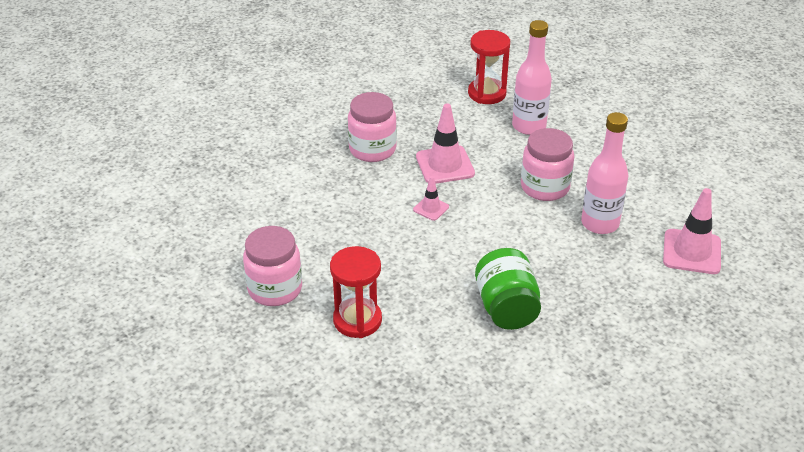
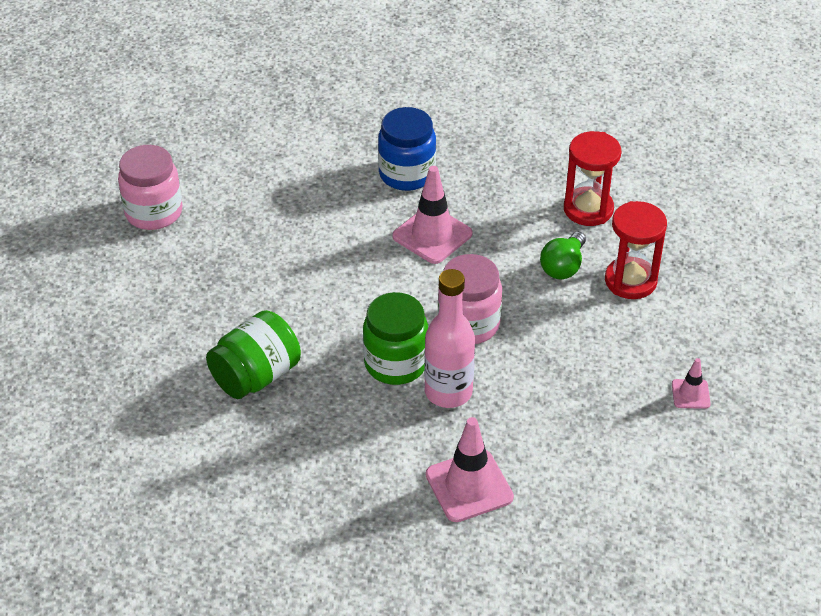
camera: 55 degrees right, 5 degrees up
red hourglass [330,246,382,338] -> red hourglass moved to [605,201,667,299]
pink jar [348,92,397,162] -> blue jar [378,107,436,191]
pink traffic cone [413,176,449,221] -> pink traffic cone moved to [672,358,711,409]
pink bottle [512,20,552,135] -> green light bulb [540,232,586,279]
none -> green jar [363,292,428,385]

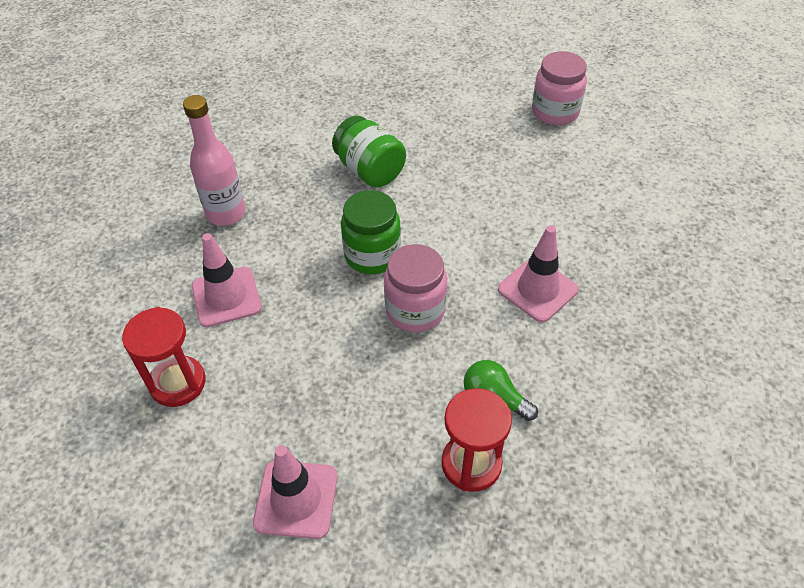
camera: 95 degrees right, 5 degrees up
blue jar [378,107,436,191] -> none
pink bottle [424,269,475,408] -> pink bottle moved to [183,95,246,226]
red hourglass [564,131,621,226] -> red hourglass moved to [122,307,205,407]
pink traffic cone [672,358,711,409] -> pink traffic cone [253,445,338,539], size x1.89

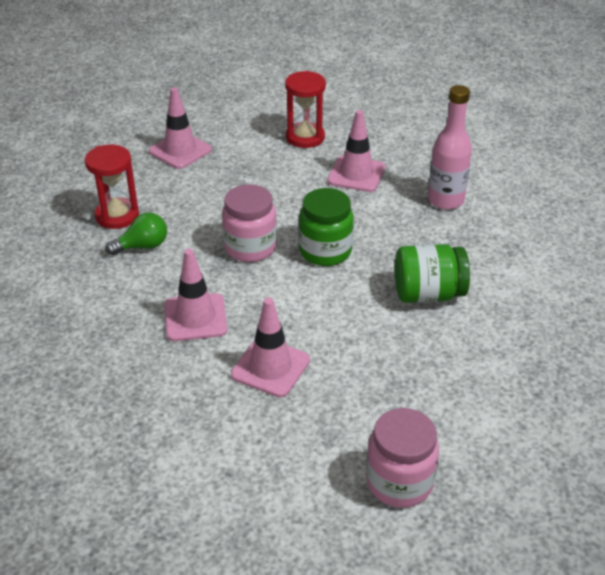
camera: 125 degrees right, 10 degrees down
none -> pink traffic cone [231,298,310,397]

